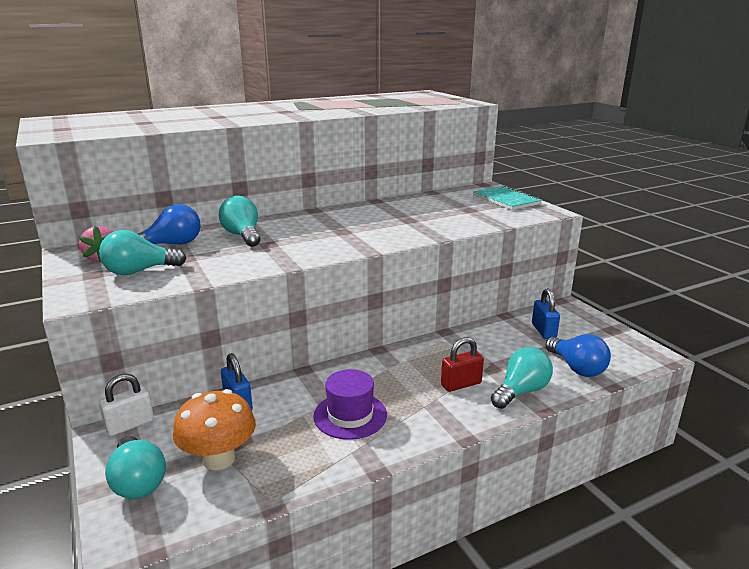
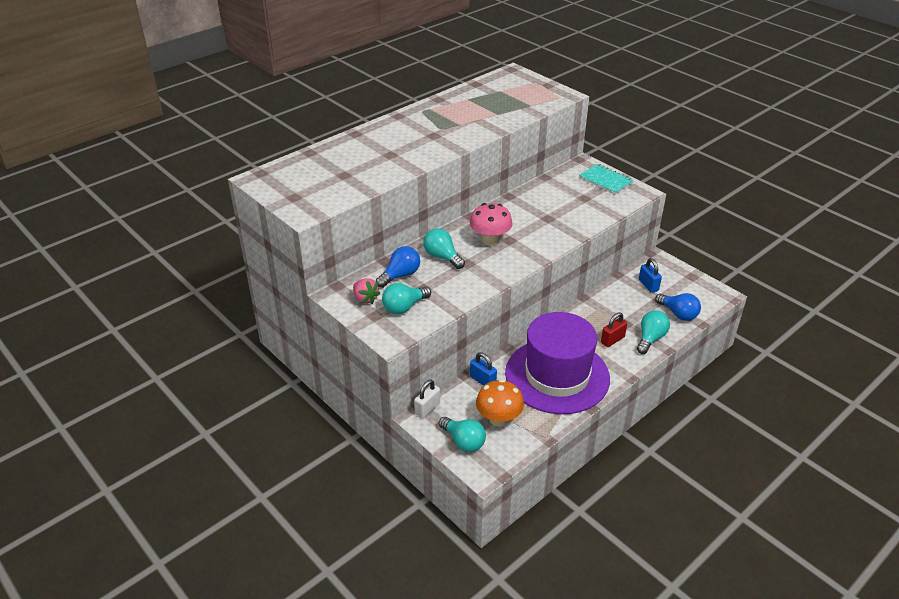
camera: 15 degrees left, 15 degrees up
purple hat [313,369,387,440] -> purple hat [505,312,610,414], size x2.24
none -> pink mushroom [470,203,513,245]

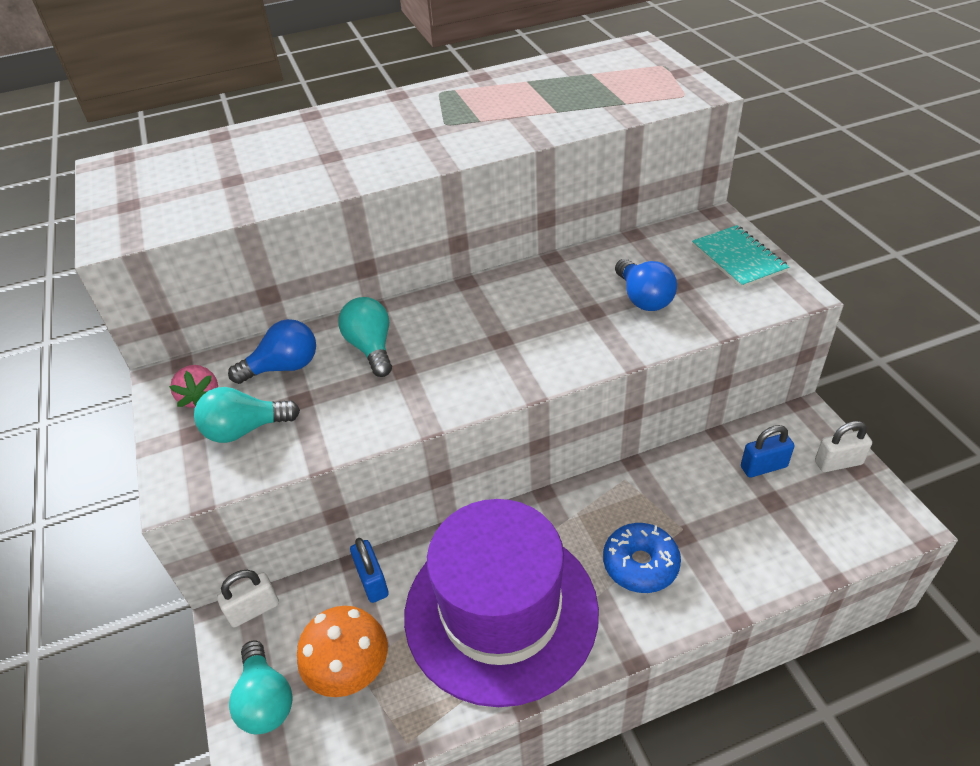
camera: 25 degrees right, 5 degrees up
pink mushroom [470,203,513,245] -> none
red padlock [601,312,627,347] -> blue donut [603,523,681,593]
turquoise light bulb [637,310,670,354] -> none
blue padlock [639,258,662,293] -> blue padlock turned 75 degrees clockwise [741,425,795,478]
blue light bulb [655,293,701,321] -> blue light bulb moved to [615,259,677,311]
none -> white padlock [815,421,872,472]

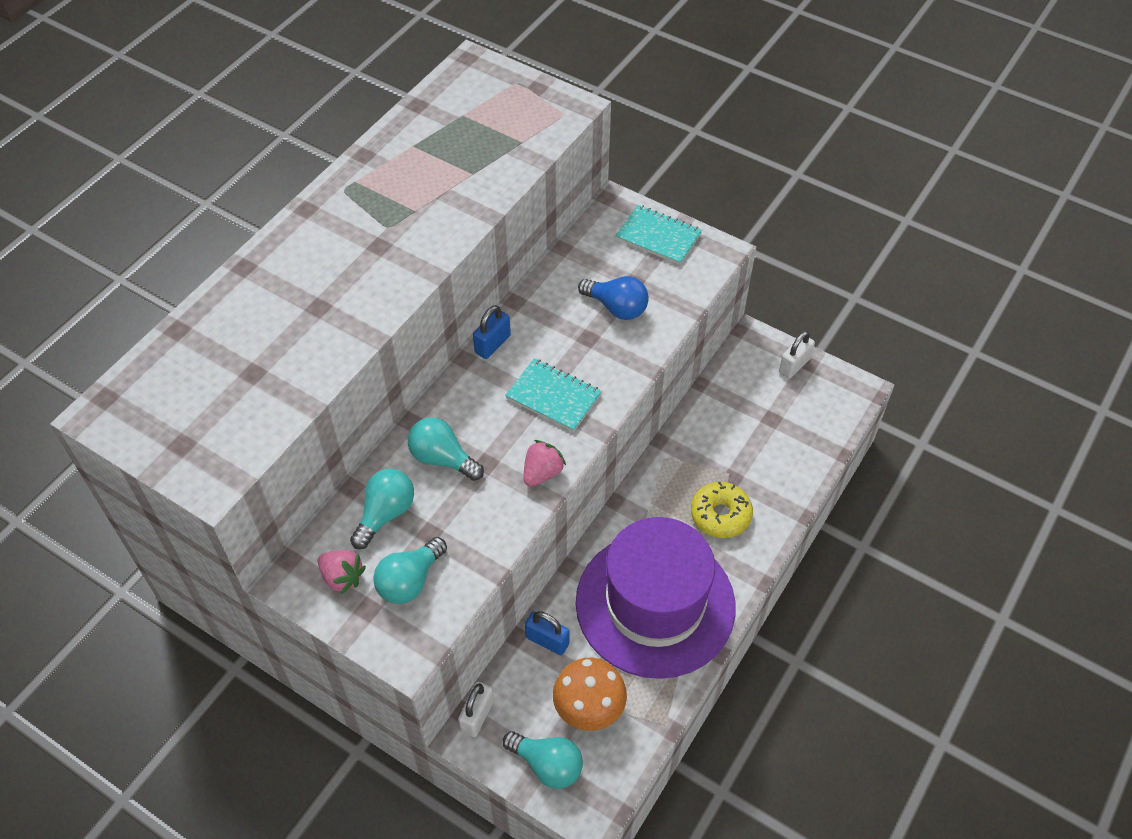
camera: 40 degrees left, 10 degrees up
blue light bulb [228,319,316,384] -> turquoise light bulb [350,469,414,549]
blue donut [603,523,681,593] -> yellow donut [691,482,753,538]
blue padlock [741,425,795,478] -> blue padlock moved to [473,305,511,359]
none -> turquoise notebook [505,358,602,432]
none -> pink strawberry [523,440,566,486]

